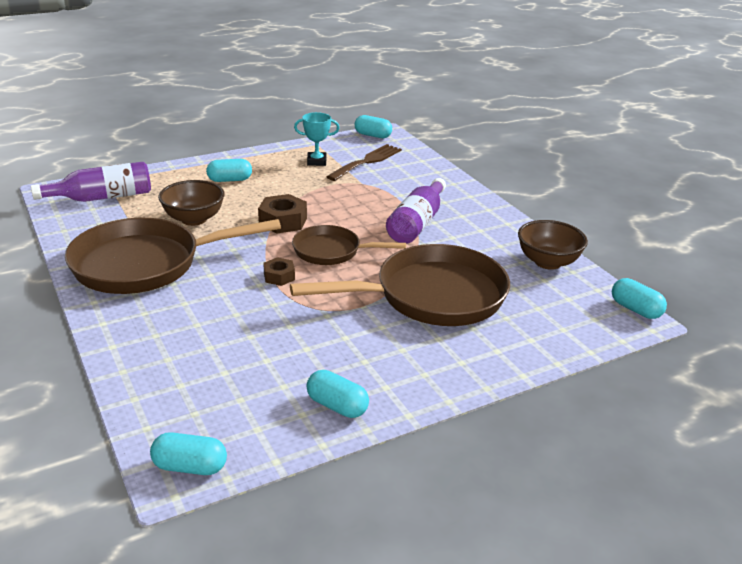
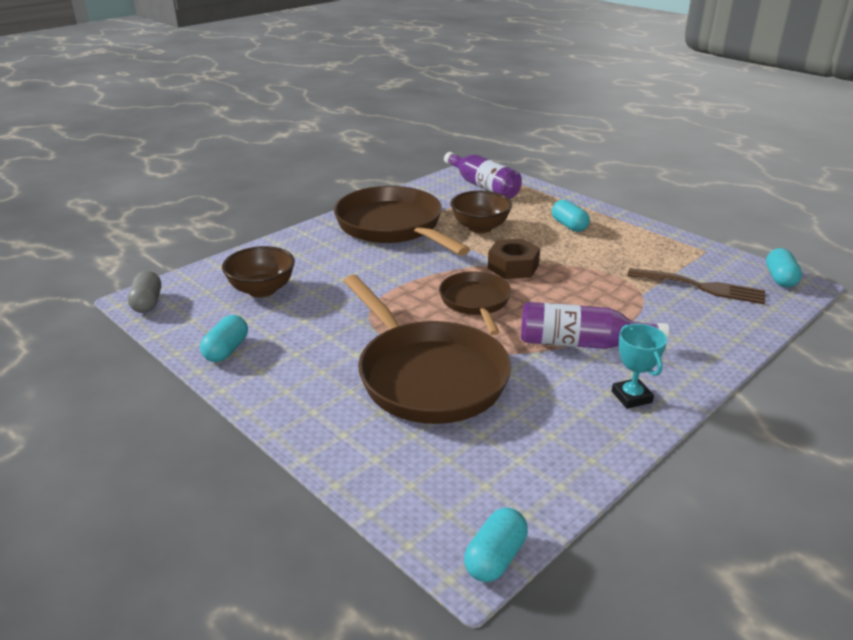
camera: 75 degrees right, 0 degrees up
turquoise capsule [150,432,227,475] -> grey capsule [128,271,161,313]
brown nut [263,257,295,286] -> none
turquoise trophy [294,112,340,166] -> turquoise trophy moved to [612,324,667,409]
brown bowl [518,220,588,270] -> brown bowl moved to [222,246,295,298]

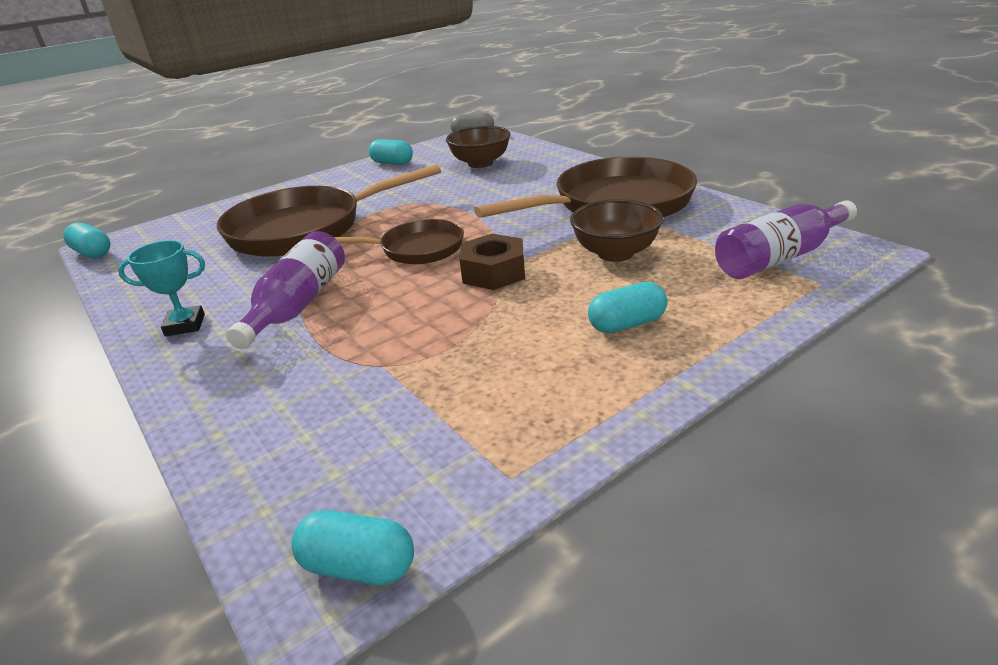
camera: 100 degrees right, 0 degrees up
brown fork [627,268,765,304] -> none

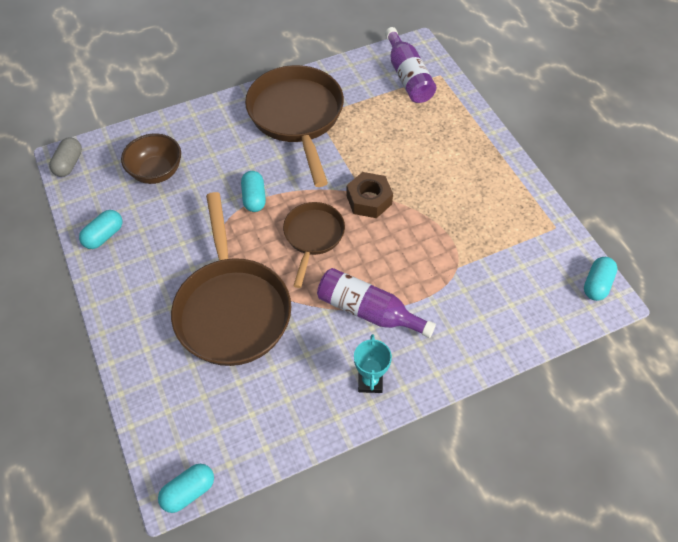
camera: 80 degrees left, 25 degrees up
brown bowl [570,199,663,262] -> none
turquoise capsule [588,282,667,333] -> turquoise capsule moved to [241,171,266,212]

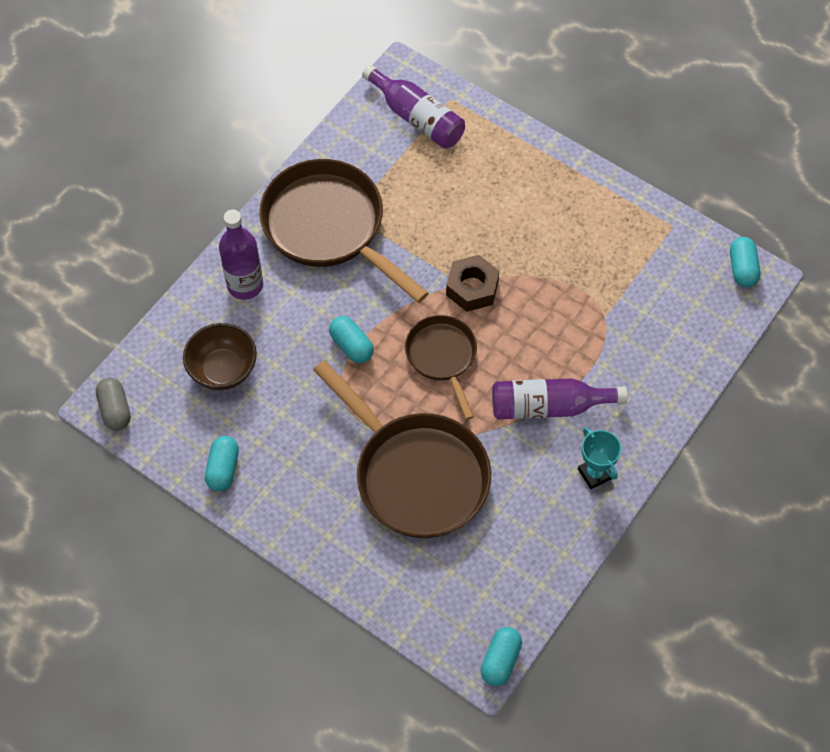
camera: 30 degrees left, 5 degrees up
none -> purple bottle [219,210,263,300]

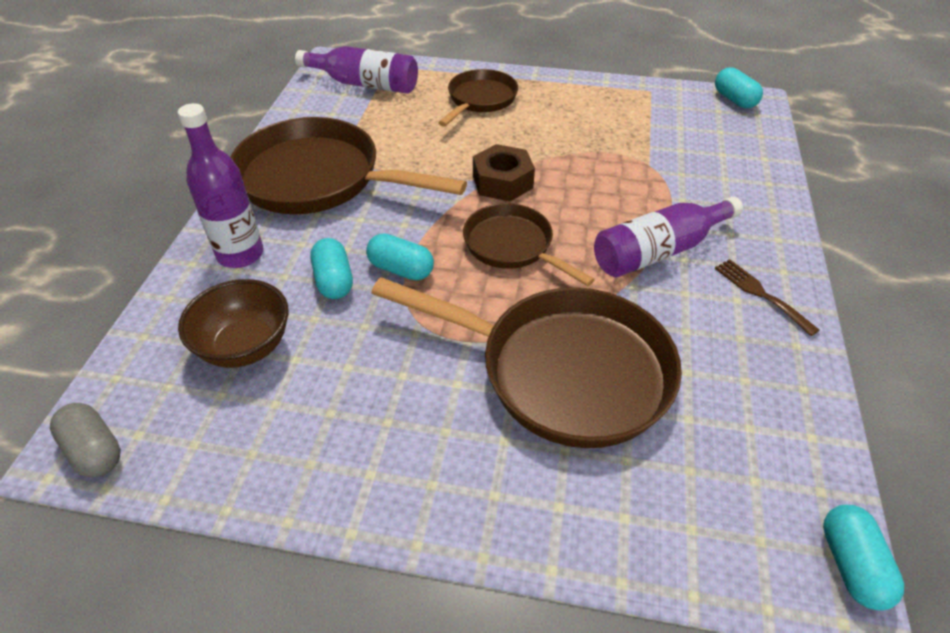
camera: 25 degrees left, 15 degrees down
turquoise capsule [205,436,239,491] -> turquoise capsule moved to [311,238,353,299]
turquoise trophy [578,427,621,489] -> brown fork [715,259,820,336]
none -> brown pan [438,69,518,127]

